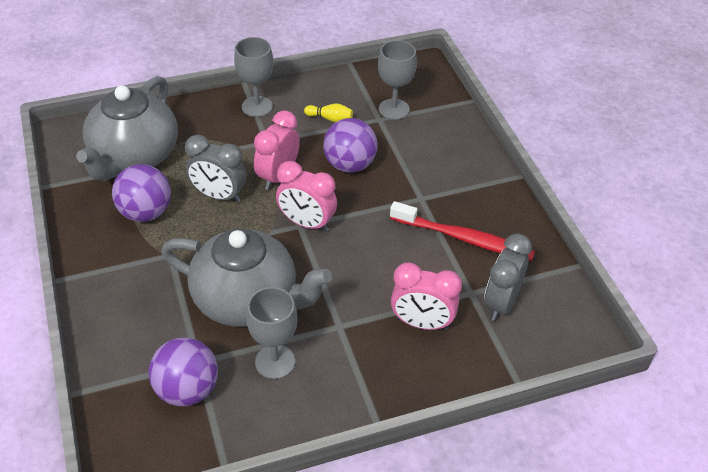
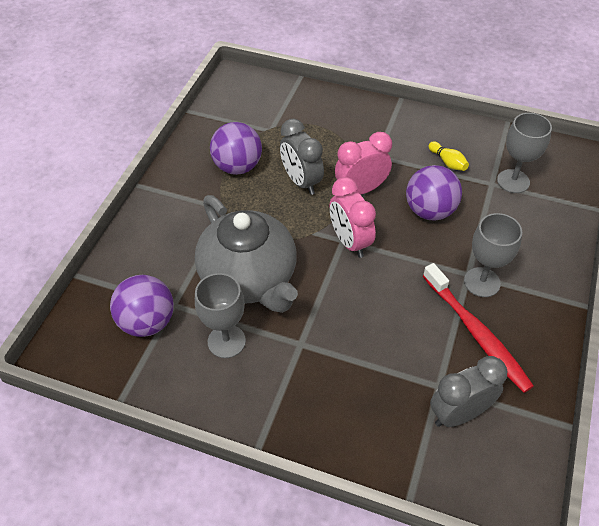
camera: 40 degrees right, 5 degrees up
grey teapot [76,76,178,181] -> none
grey goblet [234,37,274,117] -> grey goblet moved to [464,213,522,297]
pink clock [391,262,462,330] -> none

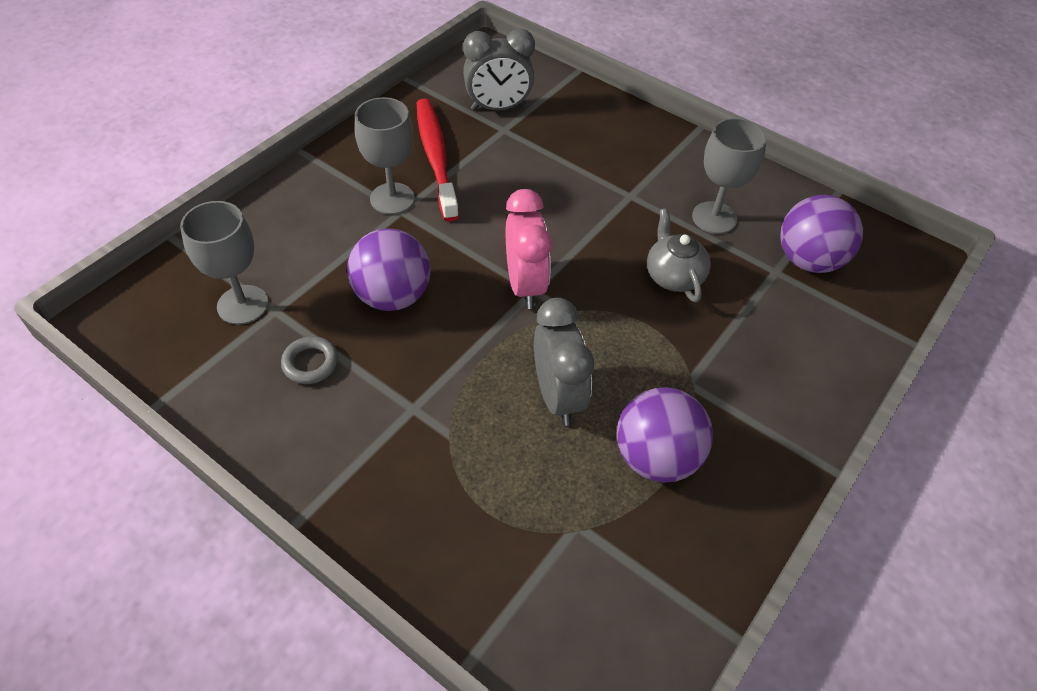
camera: 165 degrees left, 0 degrees up
grey teapot [195,195,298,313] -> grey teapot [647,208,711,302], size x0.47
pink clock [335,132,392,195] -> none
yellow bowling pin [428,141,469,171] -> grey ring [281,336,338,384]

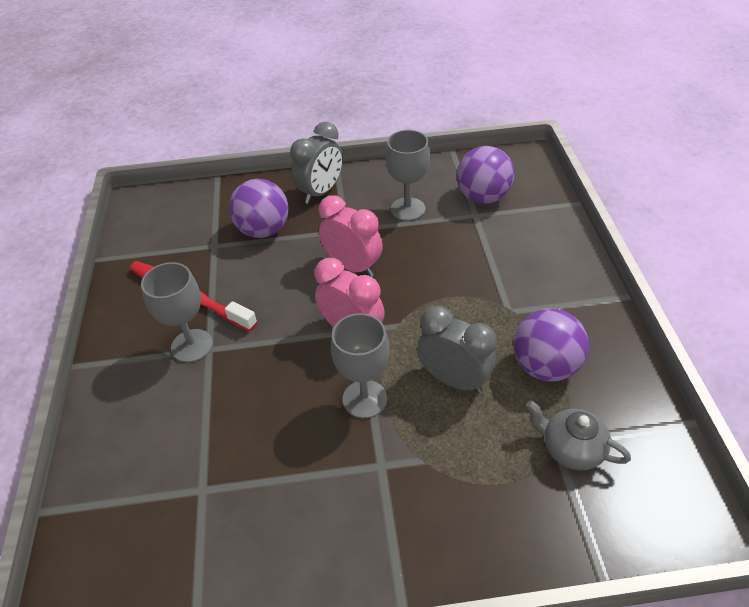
camera: 40 degrees left, 5 degrees down
grey goblet [180,201,269,325] -> grey goblet moved to [331,313,390,418]
grey ring [281,336,338,384] -> none
purple ball [347,228,431,311] -> purple ball moved to [229,179,289,238]
grey clock [463,28,535,111] -> grey clock moved to [290,122,343,204]
grey teapot [647,208,711,302] -> grey teapot moved to [526,400,631,470]
none -> pink clock [318,195,383,277]

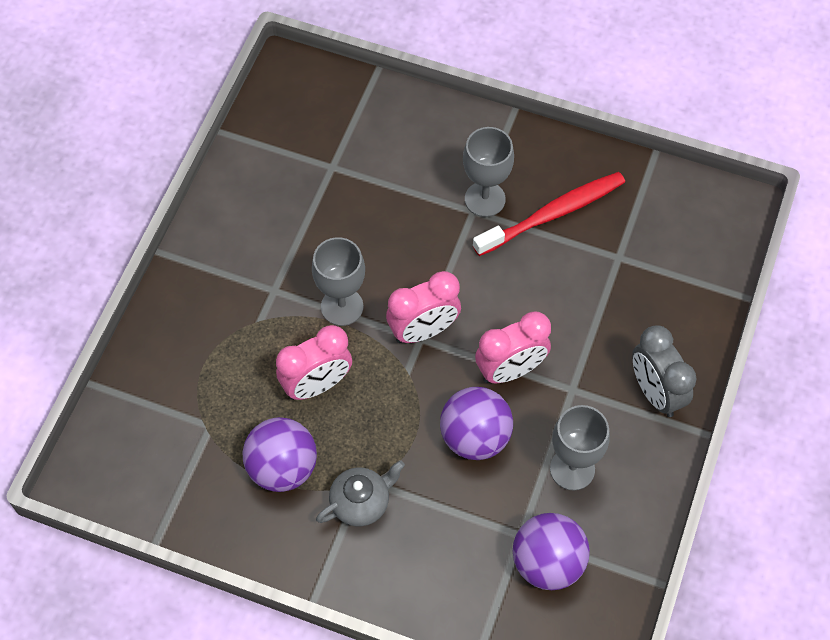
camera: 115 degrees right, 15 degrees up
purple ball [229,179,289,238] -> purple ball moved to [440,387,513,460]
grey clock [417,306,497,393] -> pink clock [276,325,352,400]
grey teapot [526,400,631,470] -> grey teapot moved to [316,460,405,526]

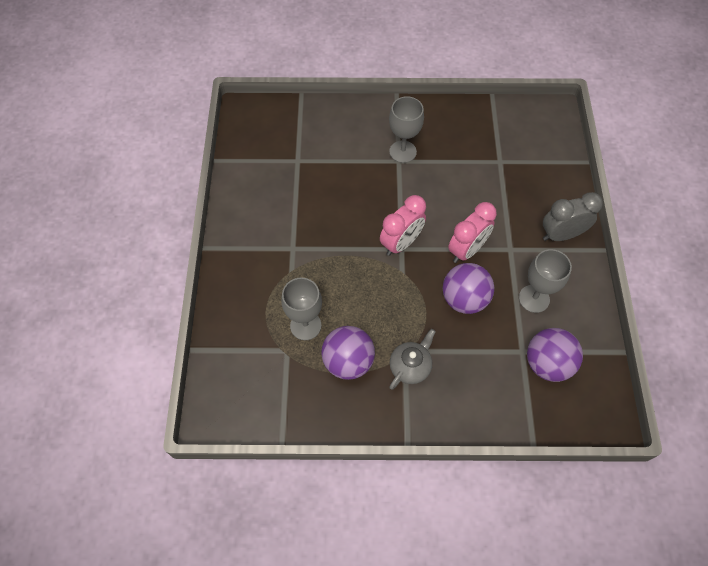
camera: 20 degrees left, 0 degrees up
pink clock [276,325,352,400] -> none
grey goblet [312,237,365,326] -> grey goblet moved to [281,277,322,340]
red toothbrush [473,172,625,256] -> none
grey clock [632,325,697,417] -> grey clock turned 120 degrees clockwise [543,192,603,241]

